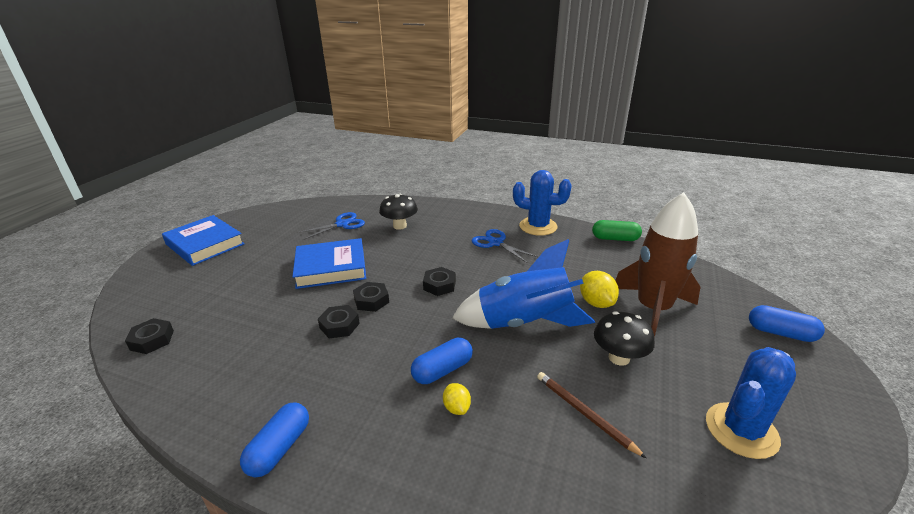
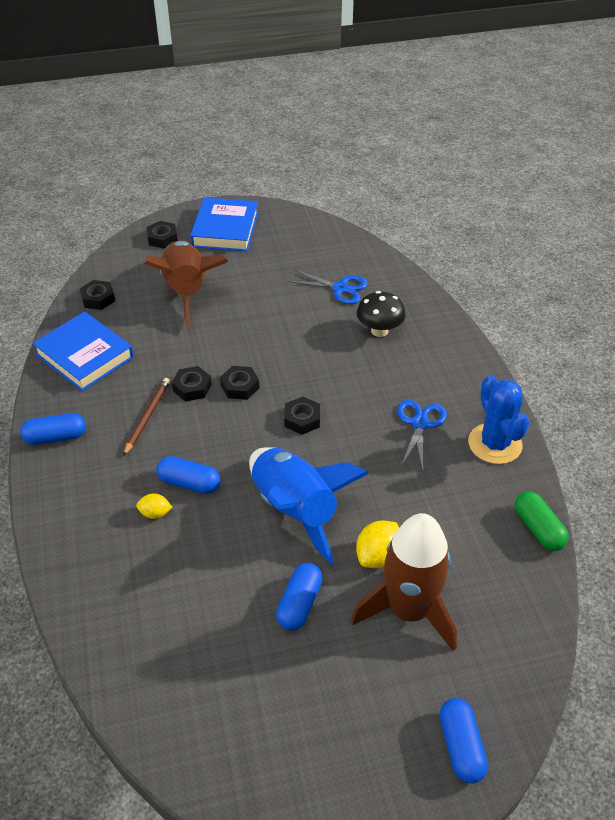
camera: 55 degrees right, 15 degrees up
blue book [292,238,366,289] -> blue book moved to [32,312,134,391]
yellow lemon [443,383,471,415] -> yellow lemon turned 60 degrees clockwise [136,493,173,519]
brown pencil [537,372,647,459] -> brown pencil moved to [123,378,170,456]
black mushroom [594,311,655,366] -> blue capsule [276,563,322,631]
blue cactus [706,347,796,459] -> none
none -> brown rocket [145,241,228,328]
none -> black nut [147,221,178,249]

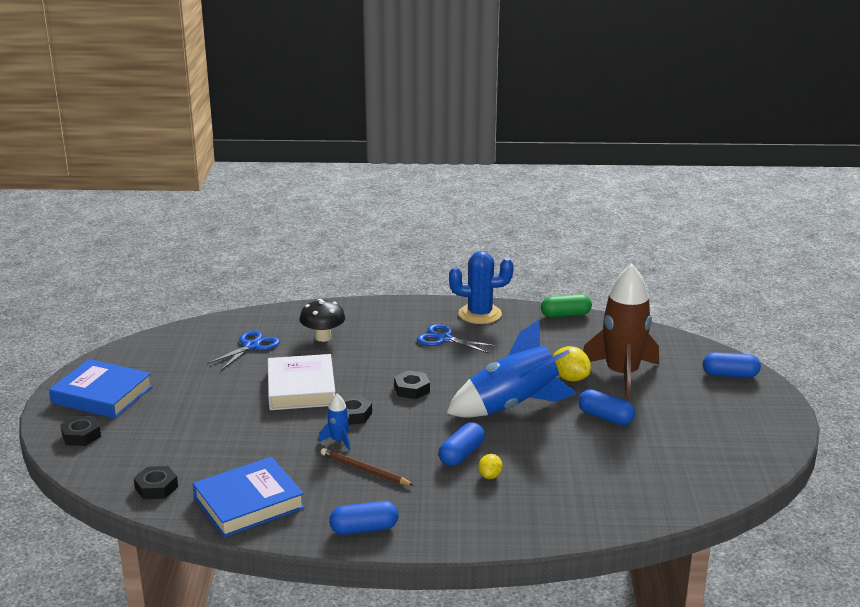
camera: 75 degrees left, 20 degrees down
blue capsule [20,413,86,445] -> blue capsule turned 75 degrees clockwise [329,501,399,535]
brown rocket [145,241,228,328] -> none
black nut [172,366,212,402] -> blue rocket [318,394,350,451]
none -> white book [268,354,335,410]

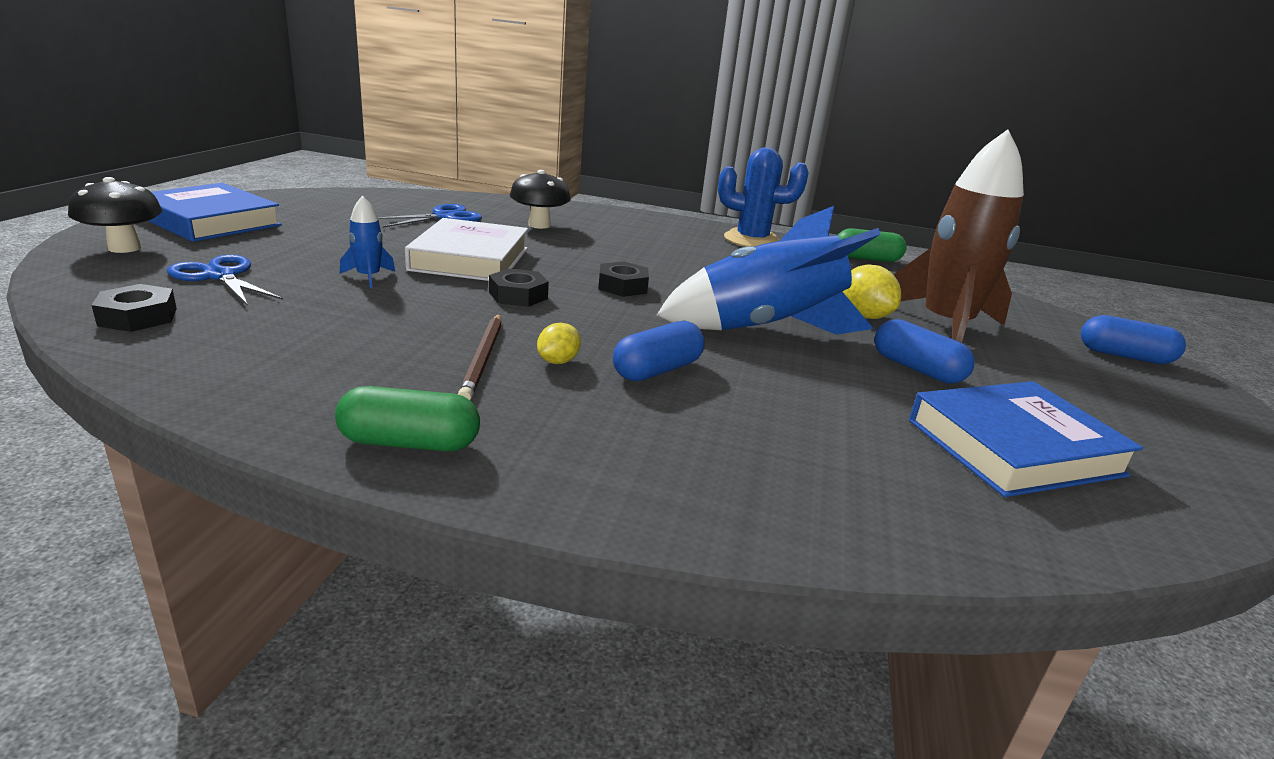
camera: 10 degrees right, 0 degrees up
black nut [61,416,101,446] -> black mushroom [68,177,162,253]
blue book [193,457,305,537] -> blue book moved to [909,381,1144,497]
blue rocket [318,394,350,451] -> blue rocket moved to [340,196,395,288]
brown pencil [321,448,413,486] -> brown pencil turned 135 degrees counterclockwise [458,314,502,400]
blue capsule [329,501,399,535] -> green capsule [335,386,480,451]
blue scissors [417,324,496,354] -> blue scissors moved to [167,255,283,306]
yellow lemon [478,454,503,479] -> yellow lemon moved to [537,323,581,364]

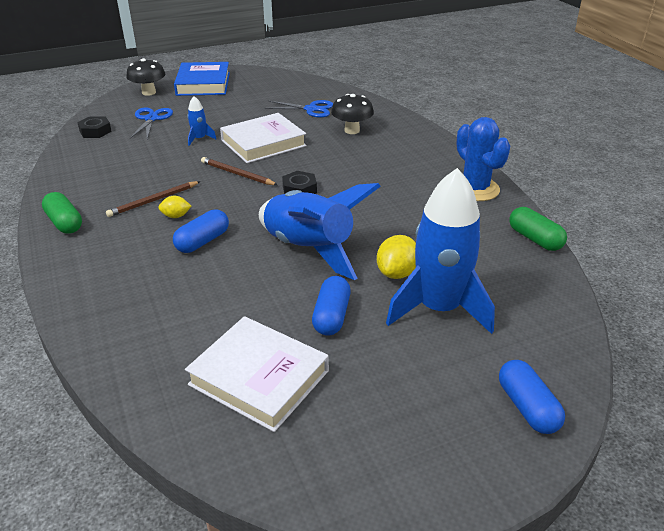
camera: 55 degrees right, 10 degrees up
black nut [489,268,549,307] -> brown pencil [201,157,278,185]
blue capsule [613,321,705,381] -> blue capsule turned 60 degrees counterclockwise [173,209,229,253]
brown rocket [894,129,1024,343] -> blue rocket [386,168,495,334]
blue book [909,381,1144,497] -> white book [185,316,329,432]

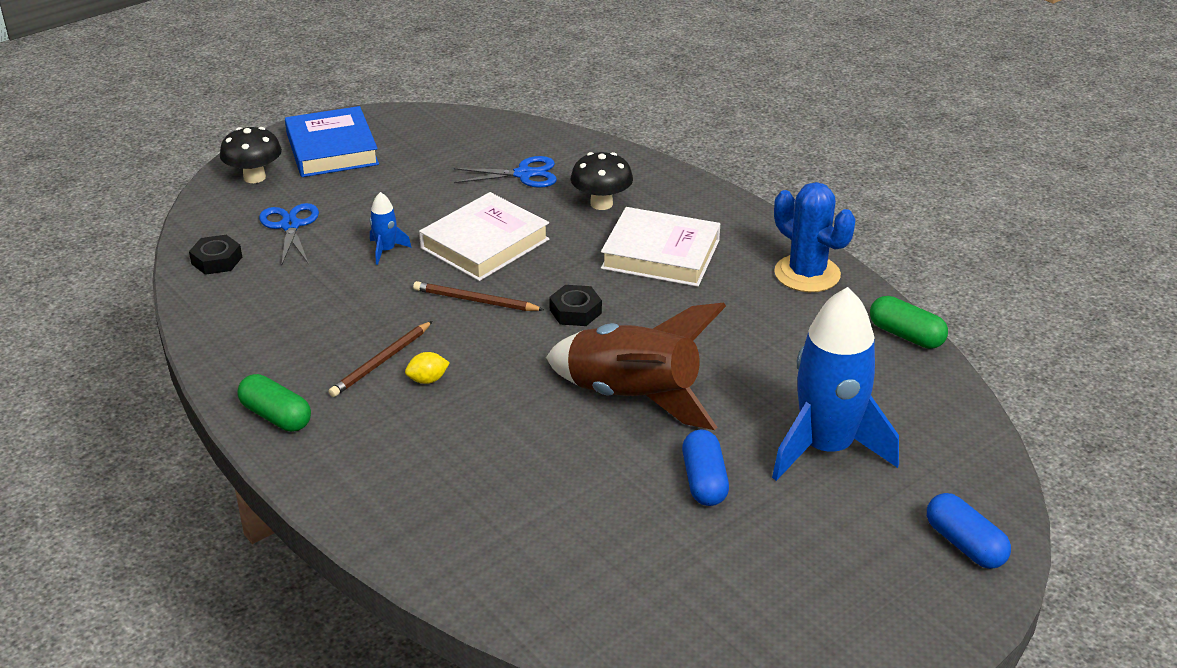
camera: 15 degrees left, 0 degrees up
blue capsule [173,209,229,253] -> none
white book [185,316,329,432] -> white book moved to [601,207,720,287]
blue rocket [259,183,381,280] -> brown rocket [546,302,726,430]
yellow lemon [377,235,416,279] -> none

